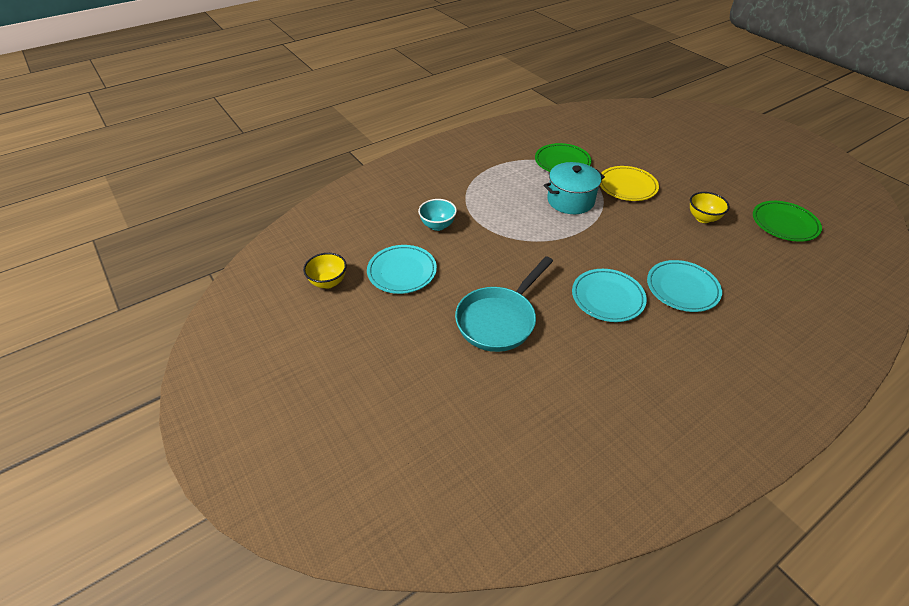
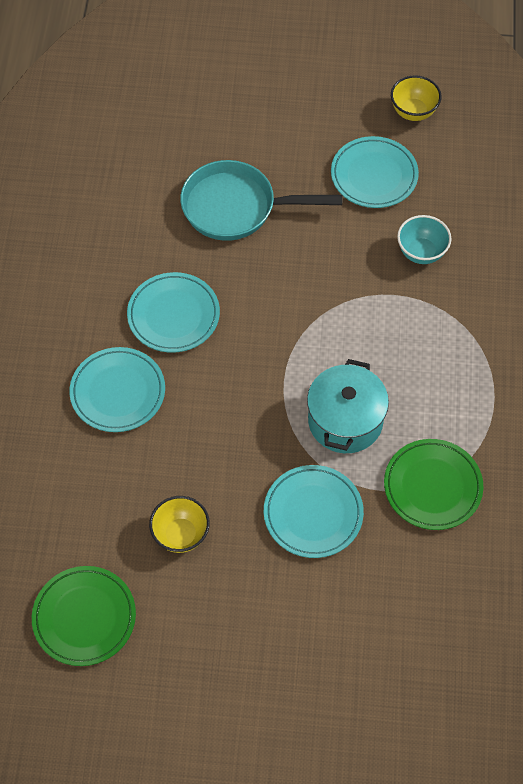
camera: 130 degrees right, 15 degrees up
turquoise pan [455,256,553,352] -> turquoise pan turned 75 degrees counterclockwise [180,160,343,241]
yellow plate [600,166,659,201] -> turquoise plate [264,465,364,558]

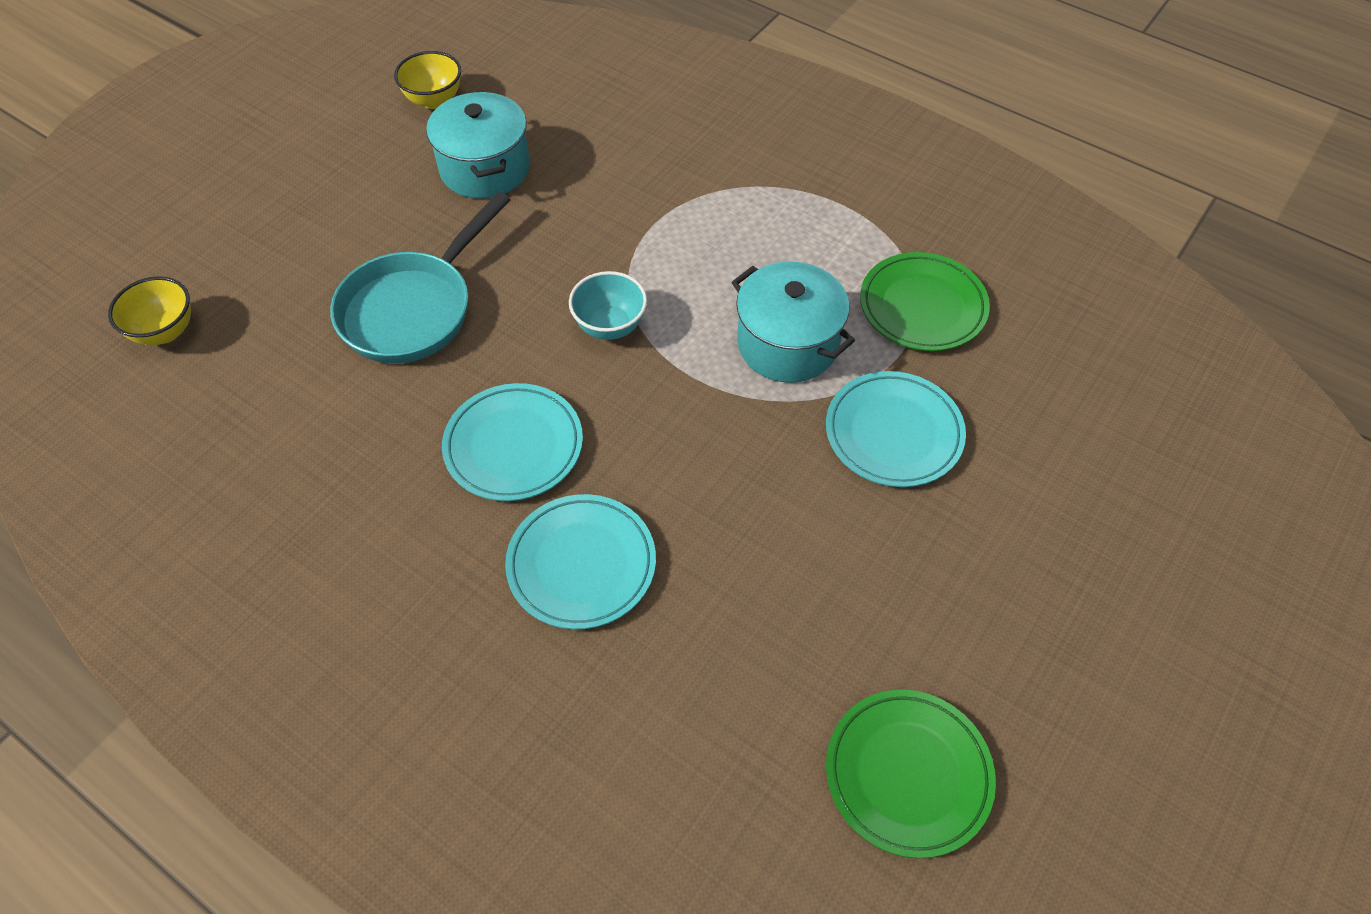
camera: 60 degrees left, 5 degrees down
yellow bowl [149,496,210,553] -> yellow bowl moved to [108,276,191,345]
turquoise plate [331,136,419,208] -> turquoise pot [426,91,530,199]
turquoise bowl [397,215,452,264] -> turquoise bowl moved to [569,271,647,340]

